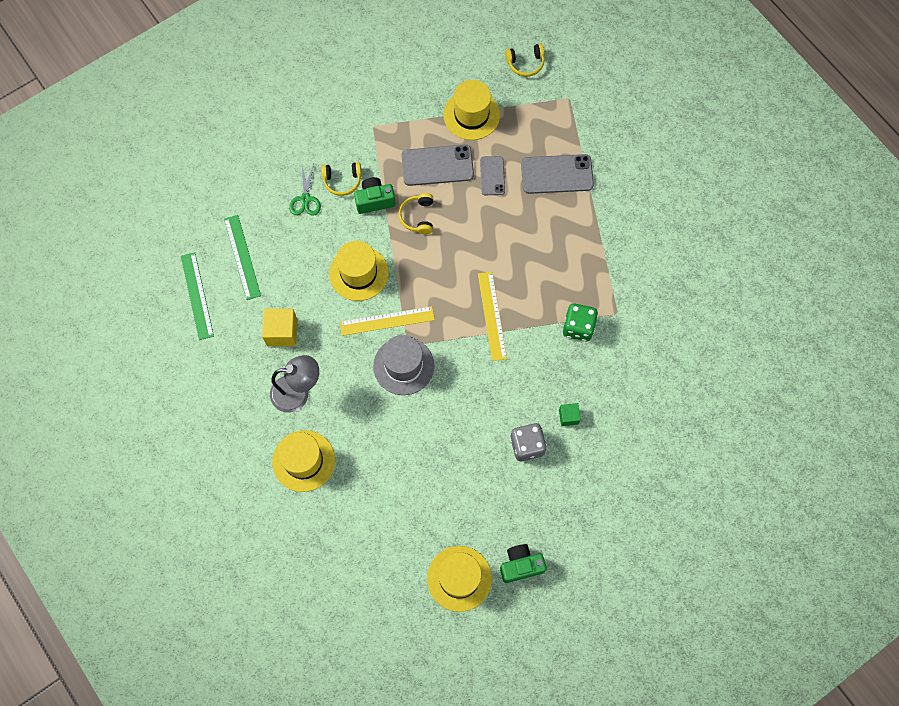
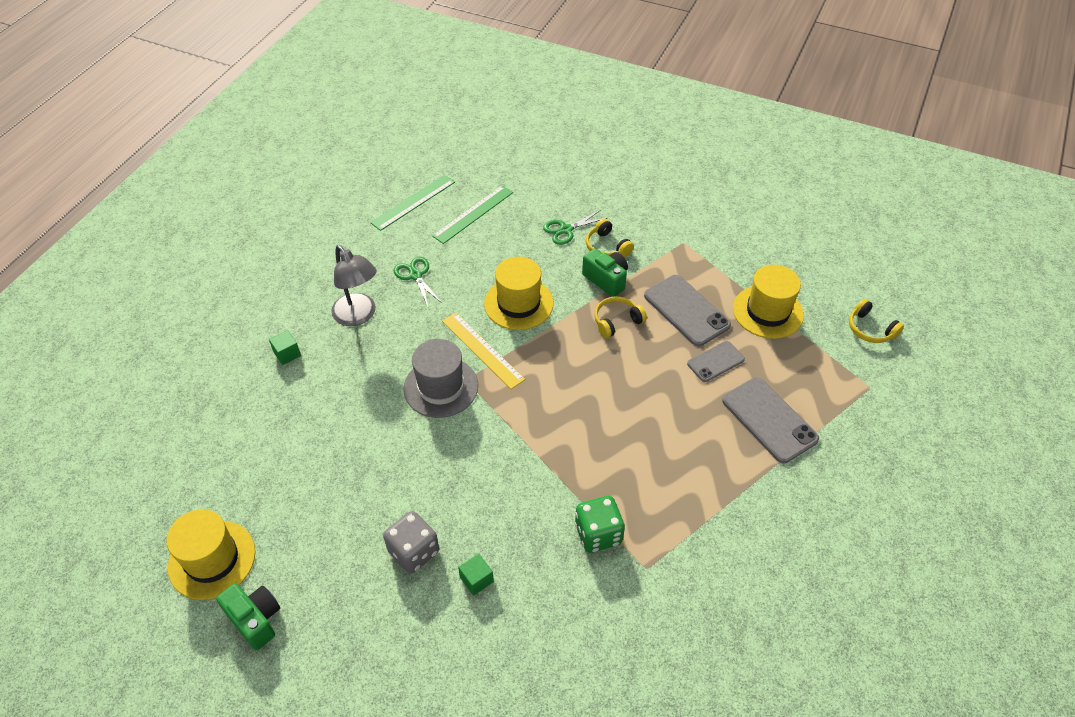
camera: 60 degrees right, 20 degrees down
yellow cube [262,309,297,346] -> green scissors [394,257,442,306]
yellow hat [272,430,335,492] -> green cube [269,330,301,365]
yellow ruler [478,272,507,361] -> none

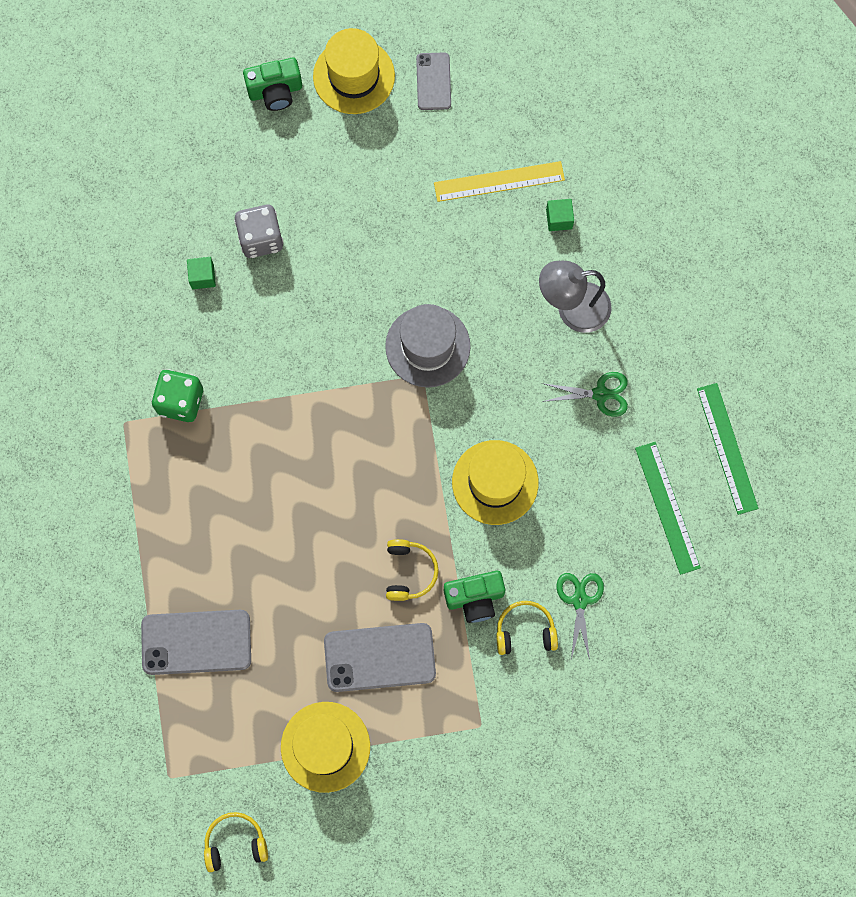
camera: 120 degrees right, 25 degrees up
yellow ruler [442,312,525,389] -> yellow ruler moved to [434,161,565,202]
grey phone [687,341,745,382] -> grey phone moved to [416,52,451,110]

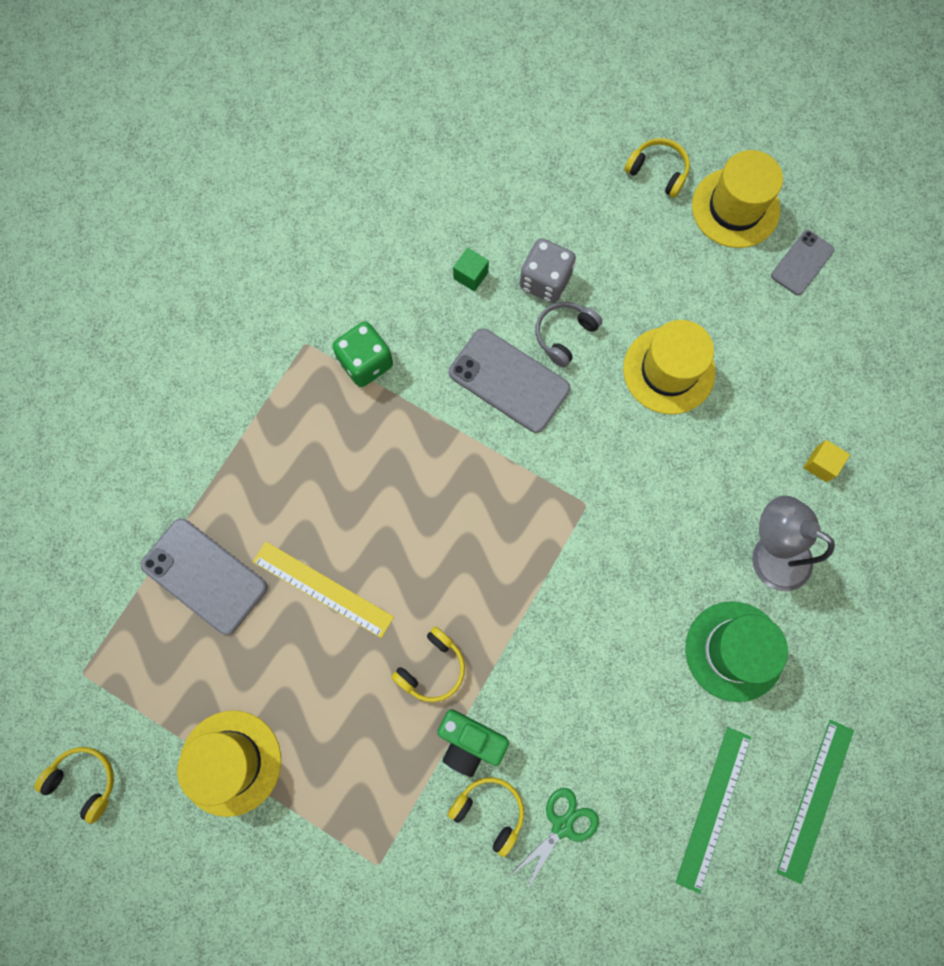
camera: 40 degrees right, 0 degrees up
green camera [243,58,302,111] -> yellow headphones [624,138,690,198]
grey phone [324,623,436,692] -> grey phone moved to [449,328,570,433]
grey hat [385,304,471,387] -> none
yellow ruler [434,161,565,202] -> yellow ruler moved to [253,542,394,638]
yellow hat [452,440,539,525] -> yellow hat moved to [623,320,716,414]
green scissors [542,372,628,417] -> green hat [685,601,788,702]
green cube [546,199,574,231] -> yellow cube [803,440,850,482]
none -> grey headphones [536,302,602,368]

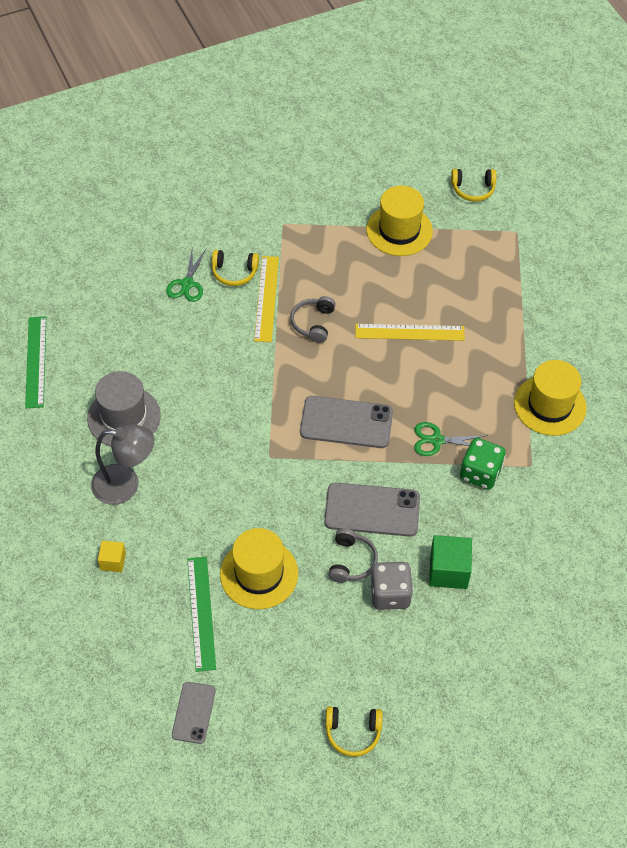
camera: 150 degrees right, 20 degrees down
grey phone [140,518,267,635] -> grey phone moved to [300,396,393,448]
yellow headphones [391,627,465,702] -> grey headphones [290,296,336,343]
green camera [437,709,509,777] -> yellow ruler [254,256,279,342]
green cube [453,248,489,292] -> green cube [429,535,472,589], size x1.71
green ruler [676,727,751,894] -> green ruler moved to [187,557,216,672]
green hat [685,601,788,702] -> grey hat [87,371,161,446]
yellow hat [692,150,783,248] -> yellow hat moved to [514,360,587,436]
none -> green scissors [414,422,488,456]

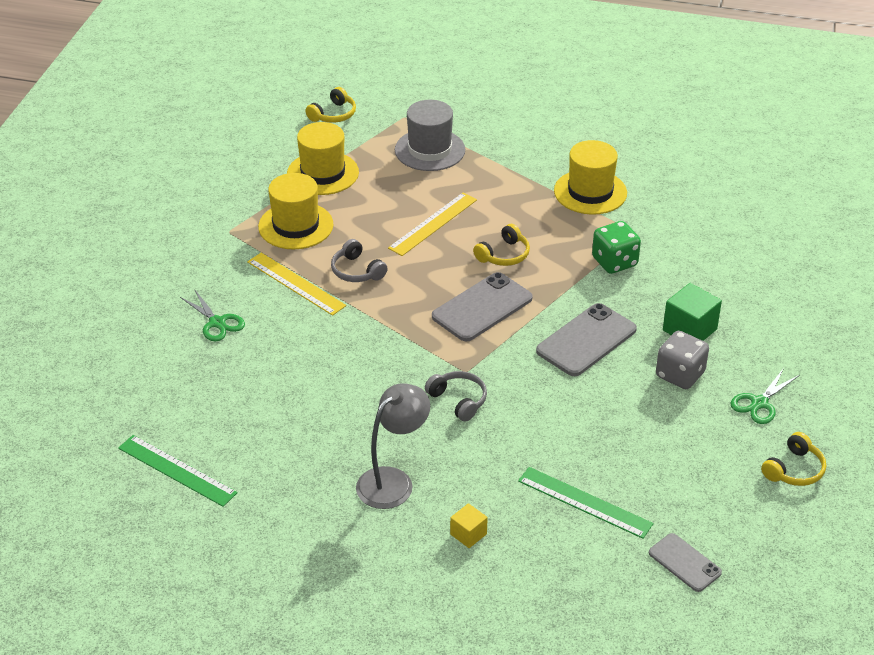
camera: 50 degrees left, 15 degrees down
grey hat [87,371,161,446] -> grey hat moved to [395,100,465,171]
yellow headphones [212,250,259,286] -> yellow headphones moved to [473,224,530,266]
yellow hat [220,528,298,609] -> yellow hat moved to [258,173,334,249]
grey headphones [328,528,378,583] -> grey headphones moved to [425,371,487,422]
green scissors [414,422,488,456] -> green scissors moved to [731,368,800,424]

